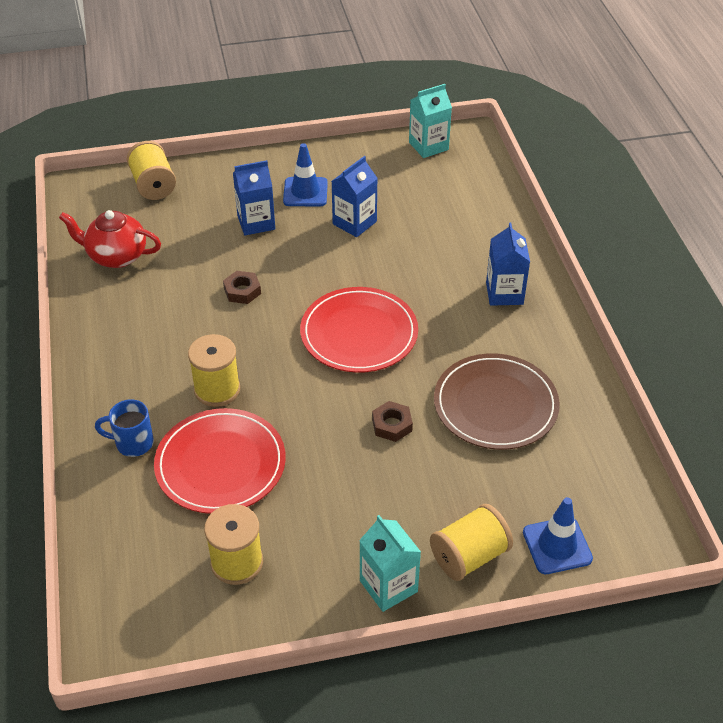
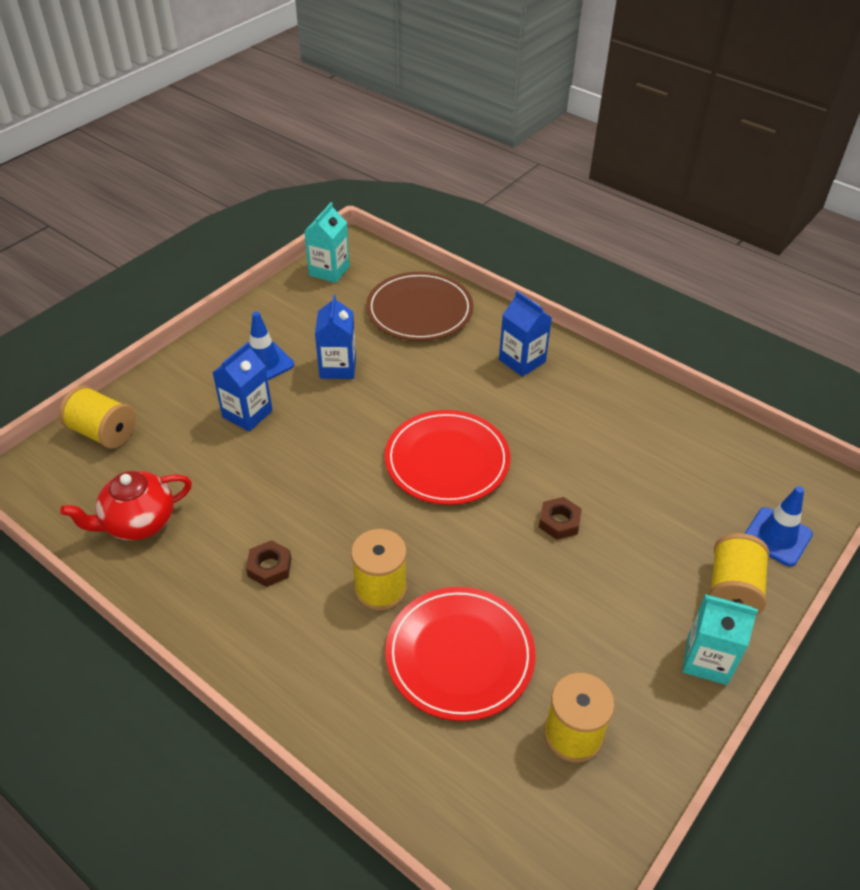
camera: 40 degrees left, 0 degrees up
blue mug [95,399,154,457] -> none
brown nut [223,271,261,304] -> brown nut moved to [246,540,292,587]
brown plate [434,353,560,450] -> brown plate moved to [366,272,474,341]

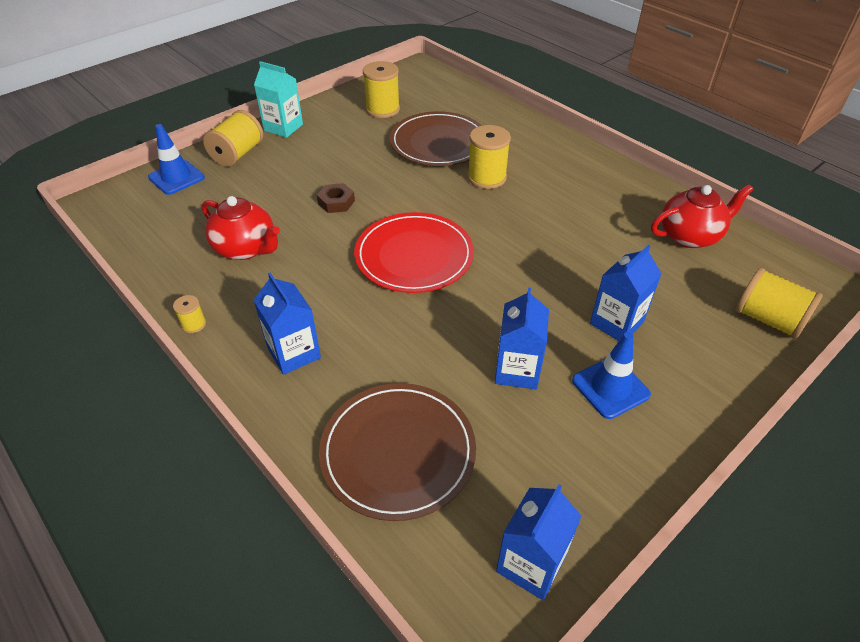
camera: 170 degrees left, 0 degrees up
brown nut [246,540,292,587] -> none
turquoise carton [304,202,350,283] -> blue carton [496,484,581,600]
red plate [385,587,536,721] -> brown plate [390,111,482,166]
none -> yellow spool [173,295,206,333]
none -> red teapot [202,196,280,260]

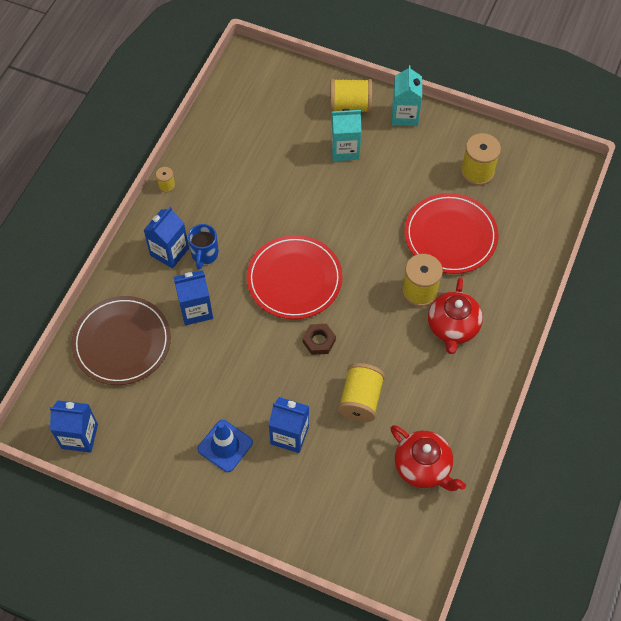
camera: 65 degrees right, 15 degrees up
blue traffic cone [148,124,205,195] -> none
red teapot [202,196,280,260] -> red teapot moved to [428,277,483,354]
brown nut [317,183,355,213] -> brown nut moved to [302,324,336,355]
brown plate [390,111,482,166] -> red plate [404,193,498,274]
blue carton [495,287,549,389] -> blue carton moved to [174,270,213,325]
yellow spool [735,268,823,339] -> yellow spool moved to [338,363,385,422]
none -> blue mug [188,224,219,270]
none -> turquoise carton [331,109,361,161]

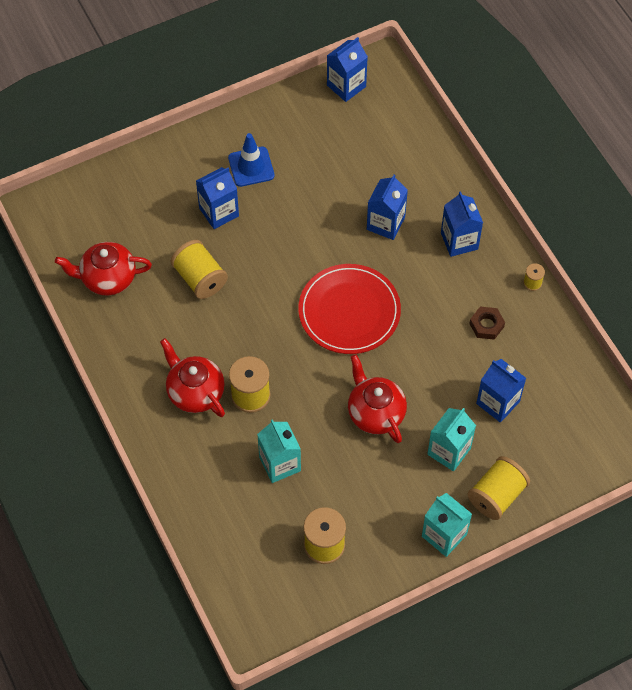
camera: 130 degrees right, 0 degrees up
brown plate [71,296,171,385] -> none
blue mug [188,224,219,270] -> none
brown nut [302,324,336,355] -> brown nut moved to [469,307,505,340]
red plate [404,193,498,274] -> turquoise carton [257,419,301,483]
none -> red teapot [348,354,407,443]
none -> blue carton [476,359,526,422]

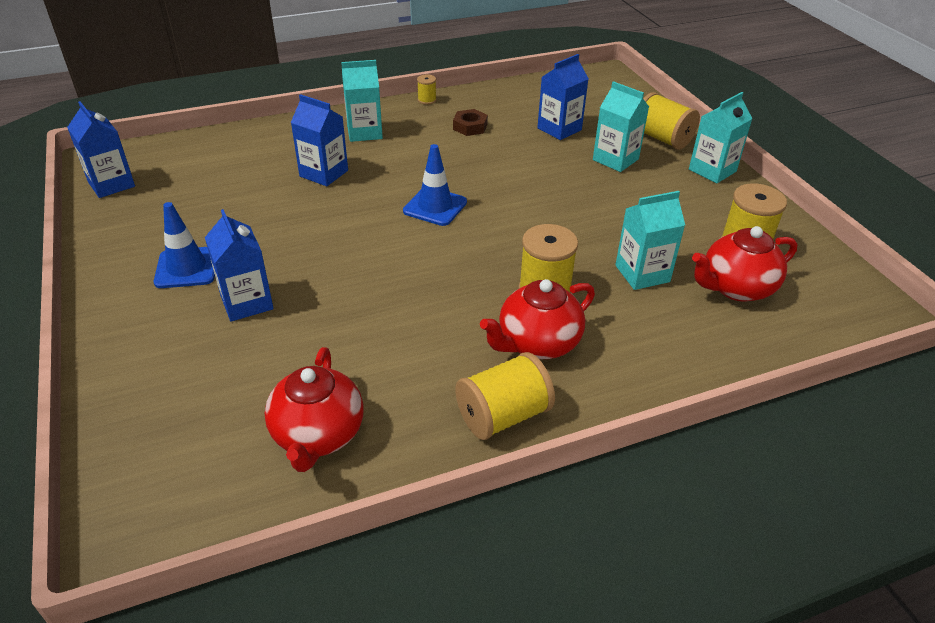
camera: 85 degrees left, 20 degrees down
yellow spool [171,240,228,299] -> yellow spool moved to [455,352,555,440]
red plate [298,264,401,354] -> blue traffic cone [403,144,467,226]
red teapot [348,354,407,443] -> red teapot moved to [692,226,797,302]
blue carton [441,191,483,257] -> turquoise carton [341,60,383,142]

